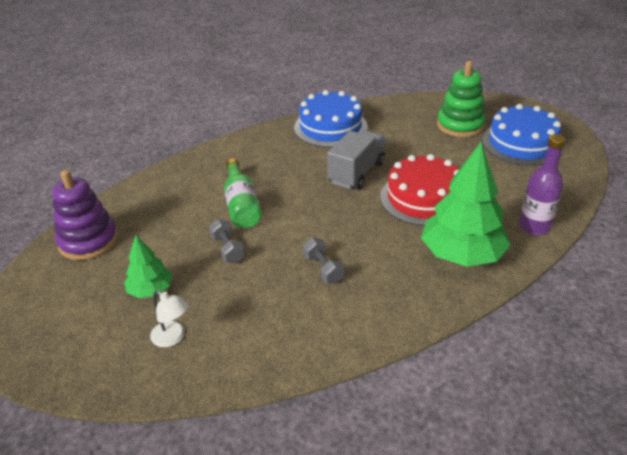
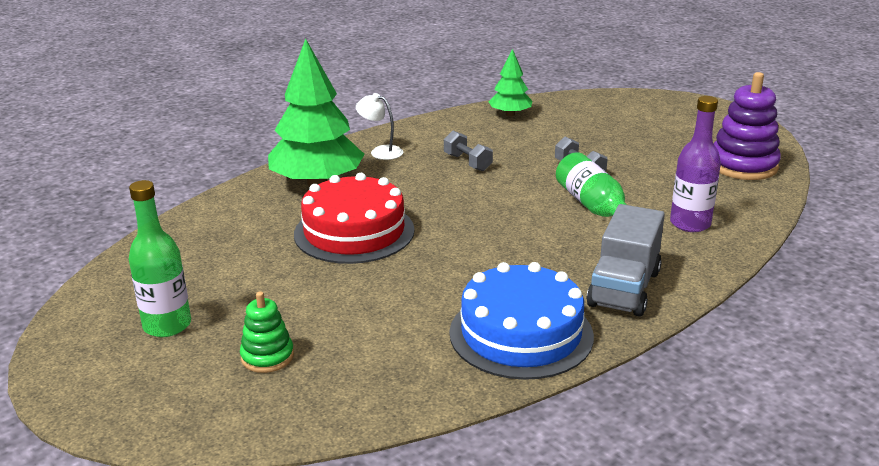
camera: 170 degrees right, 10 degrees down
green tree [124,235,172,298] -> green tree moved to [488,49,532,116]
white lamp [150,290,189,347] -> white lamp moved to [356,93,403,160]
grey truck [327,130,385,190] -> grey truck moved to [587,204,665,317]
green stacking toy [437,61,486,137] -> green stacking toy [240,291,294,373], size x0.56
blue cake [483,104,563,166] -> green bottle [129,180,191,337]
purple bottle [519,134,566,235] -> purple bottle moved to [670,96,721,232]

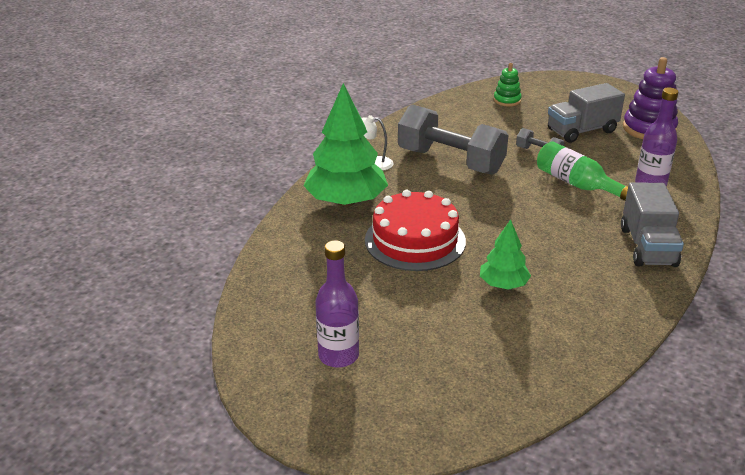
camera: 20 degrees left, 5 degrees up
green bottle [129,180,191,337] -> purple bottle [315,240,359,368]
green stacking toy [240,291,294,373] -> green stacking toy moved to [494,63,522,107]
grey dumbbell [444,131,493,171] -> grey dumbbell [398,104,509,175], size x2.28
blue cake [450,262,594,380] -> none
green tree [488,49,532,116] -> green tree moved to [480,219,531,290]
none -> grey truck [548,83,625,143]

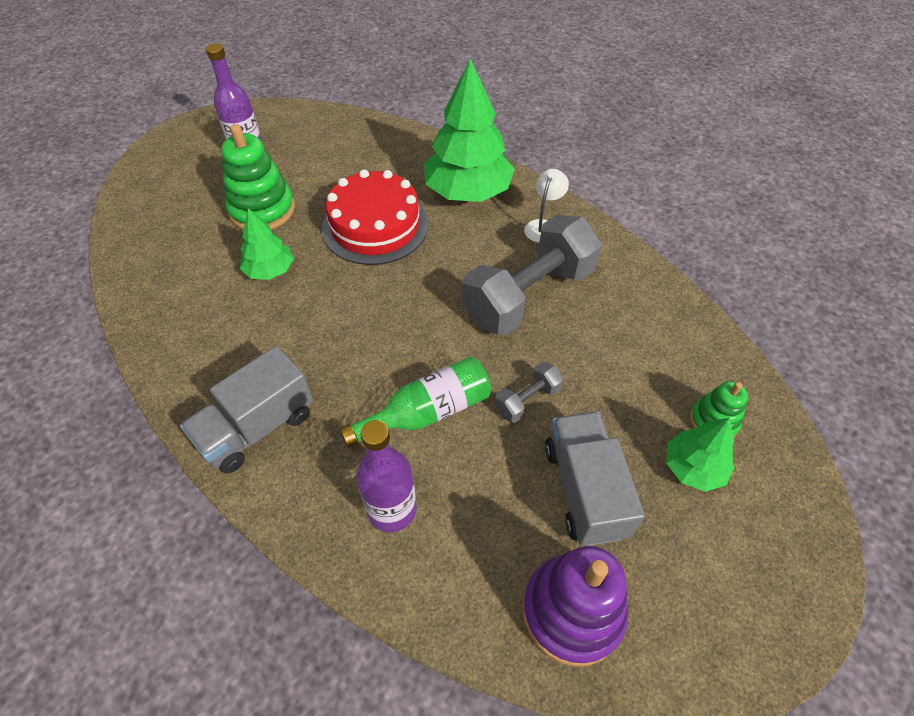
camera: 105 degrees right, 20 degrees up
grey truck [621,182,684,267] -> grey truck turned 60 degrees counterclockwise [180,346,313,474]
none -> green stacking toy [221,124,295,230]
none -> green tree [666,417,734,492]

